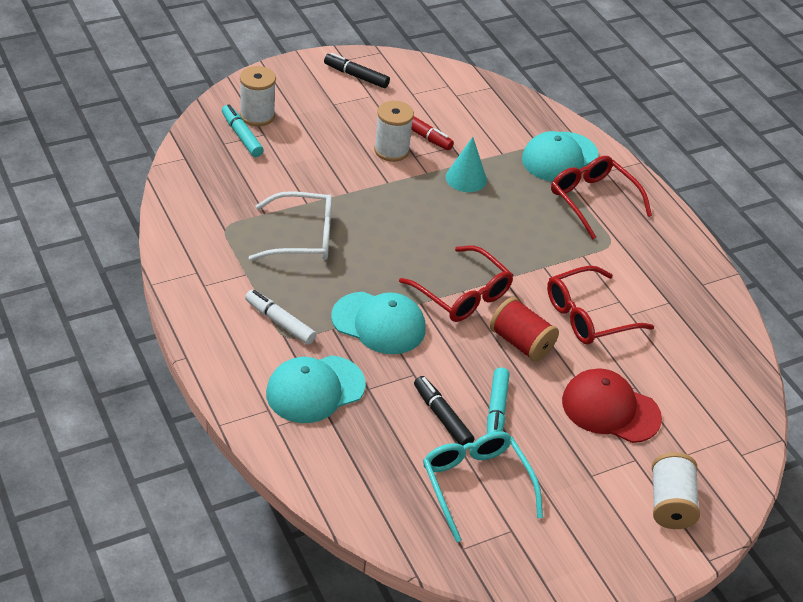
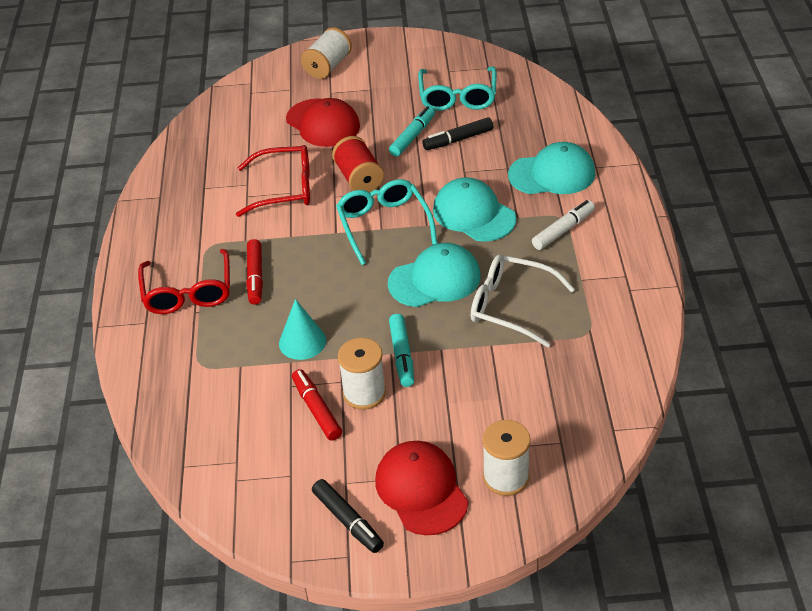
camera: 150 degrees left, 0 degrees up
turquoise marker [222,104,264,157] -> turquoise marker moved to [389,314,414,387]
white marker [245,290,317,345] -> white marker turned 105 degrees counterclockwise [532,200,595,250]
red glasses [399,246,513,322] -> turquoise glasses [336,179,437,265]
black marker [414,376,474,446] -> black marker turned 75 degrees clockwise [422,117,493,150]
turquoise cap [522,131,598,182] -> turquoise cap moved to [388,243,481,307]
none -> red marker [246,239,263,305]
none -> red cap [375,441,469,535]

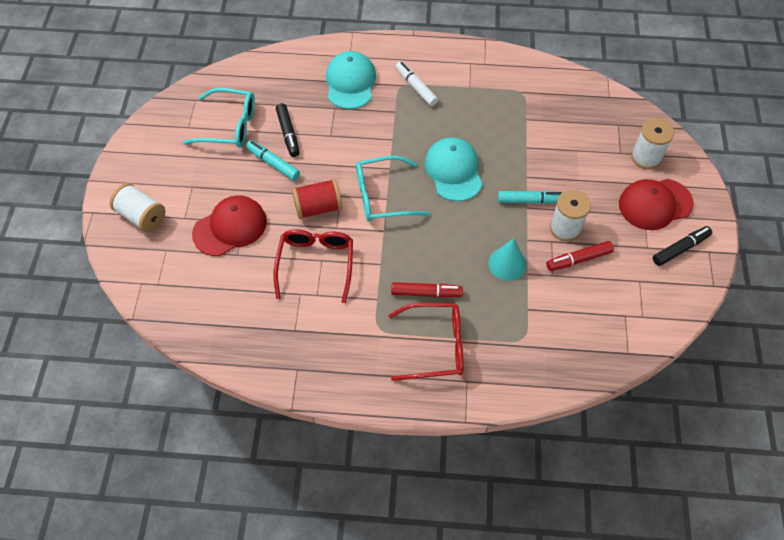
camera: 85 degrees left, 15 degrees up
turquoise cap [433,177,516,242] -> none
white glasses [471,254,575,347] -> none

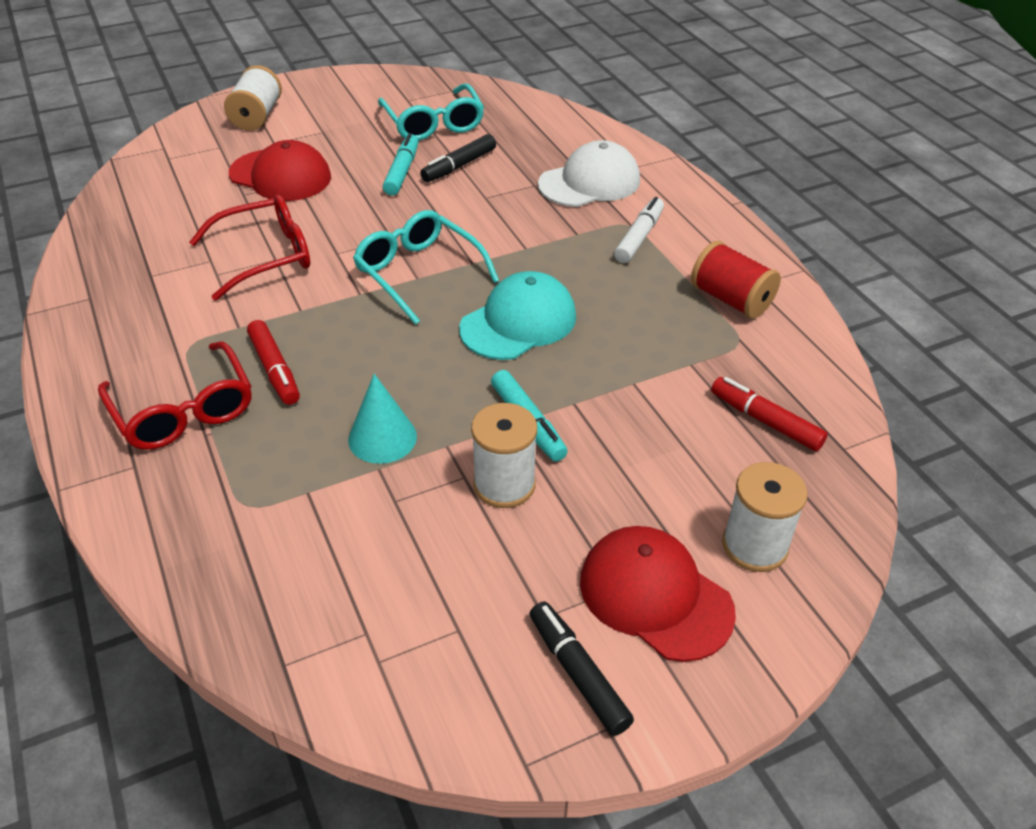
camera: 60 degrees right, 15 degrees down
red spool [292,179,342,219] -> red spool moved to [691,241,781,319]
turquoise cap [326,51,376,109] -> white cap [538,140,640,207]
red marker [546,241,614,271] -> red marker moved to [711,377,828,451]
black marker [653,226,712,266] -> black marker turned 150 degrees counterclockwise [530,602,634,736]

